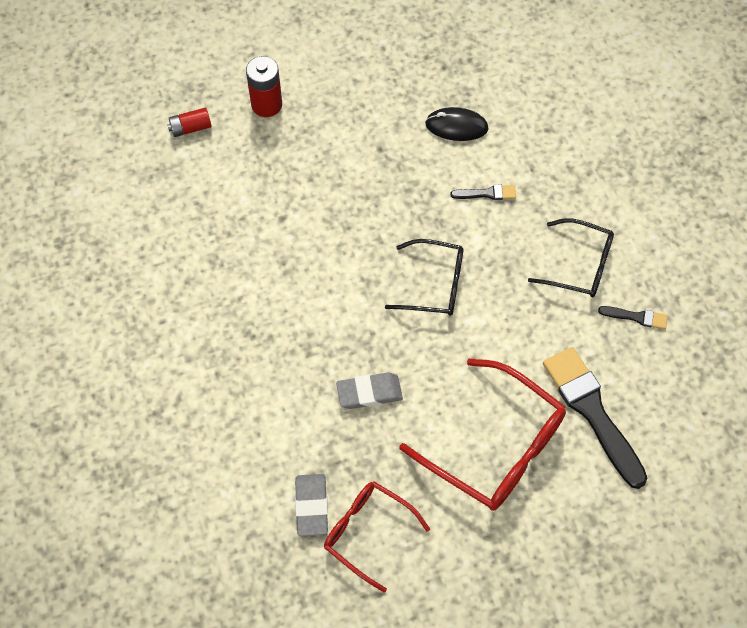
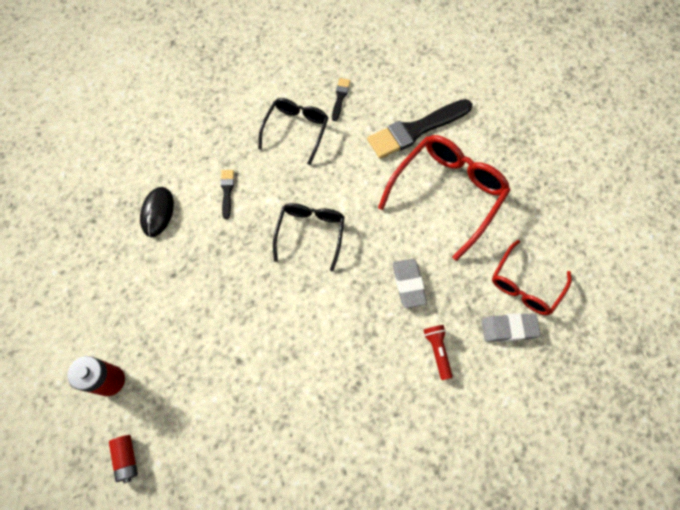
camera: 90 degrees left, 5 degrees up
none -> red flashlight [423,325,453,380]

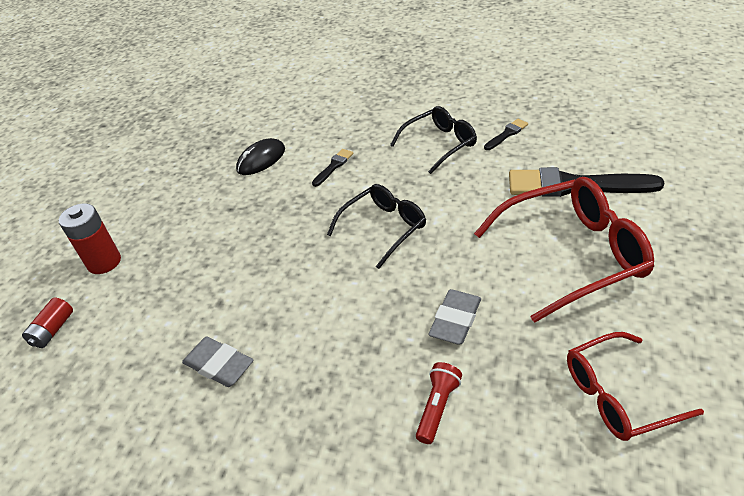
camera: 40 degrees right, 25 degrees down
grey eraser [482,313,541,342] -> grey eraser moved to [182,337,253,387]

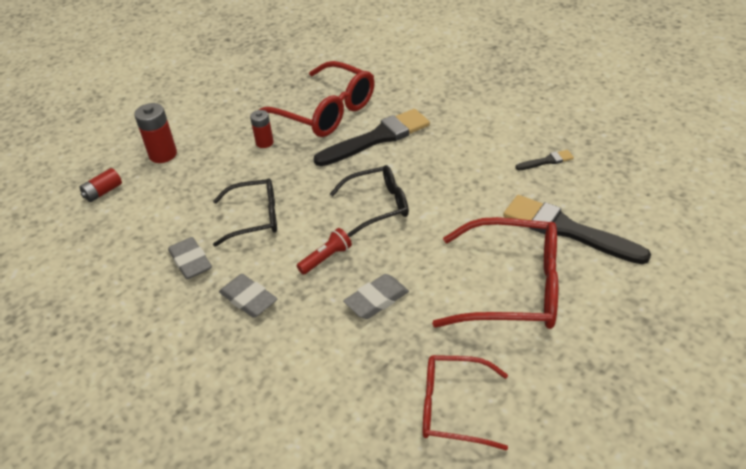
camera: 25 degrees right, 0 degrees up
black mouse [236,138,285,175] -> red glasses [259,61,375,137]
black brush [312,149,353,187] -> black brush [314,109,430,166], size x2.22
black glasses [390,106,477,174] -> black glasses moved to [213,178,277,247]
red flashlight [416,362,462,444] -> red flashlight moved to [297,228,352,275]
none -> grey eraser [219,274,277,318]
none -> red battery [250,110,274,148]

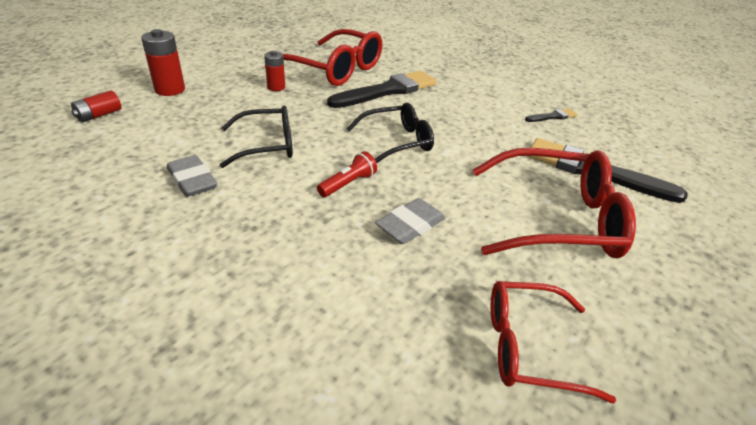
camera: 10 degrees left, 5 degrees down
grey eraser [219,274,277,318] -> none

